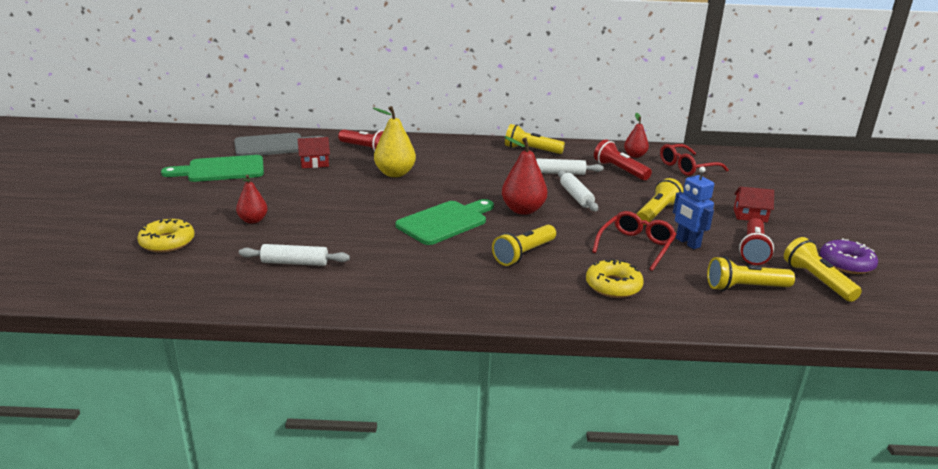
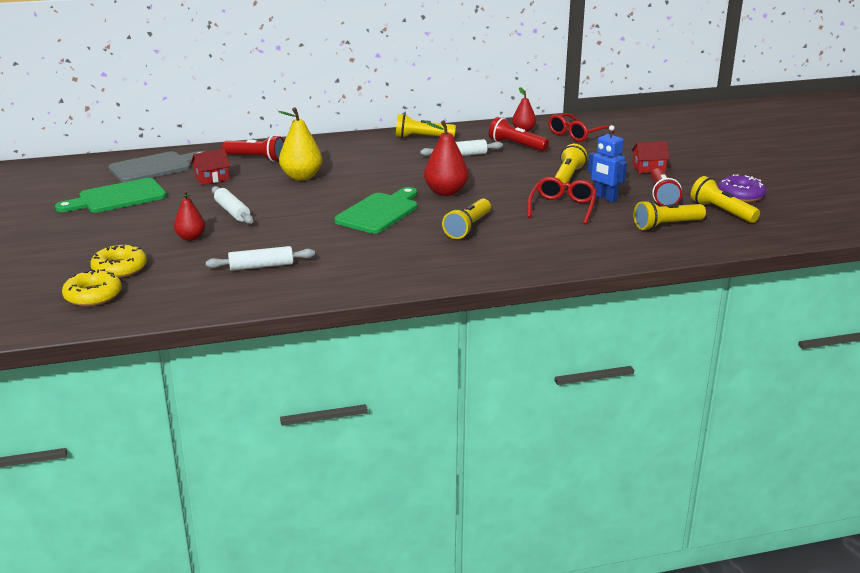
camera: 15 degrees left, 0 degrees up
white rolling pin [558,170,598,211] -> white rolling pin moved to [212,186,253,224]
yellow donut [586,259,644,298] -> yellow donut moved to [62,269,122,306]

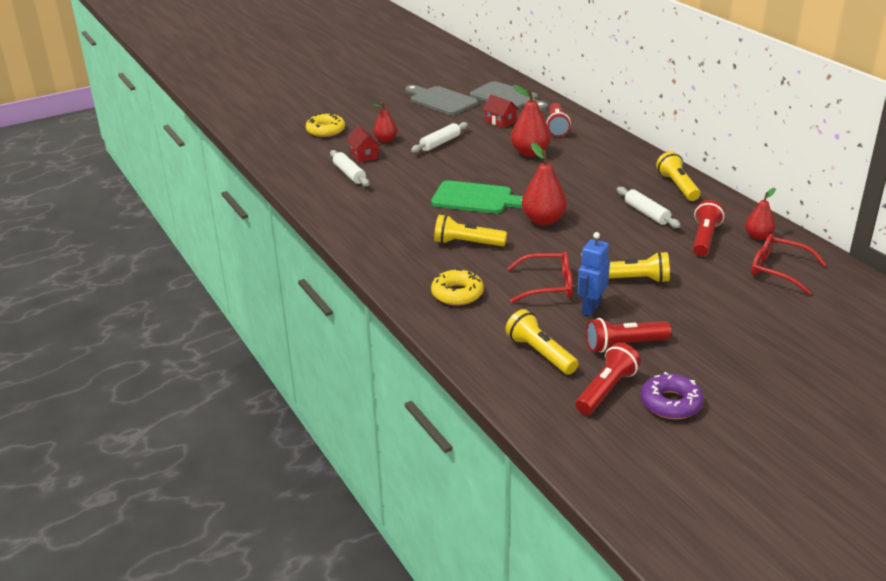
camera: 75 degrees right, 5 degrees up
green cutting board [55,178,167,213] -> grey cutting board [405,85,478,115]
yellow donut [62,269,122,306] -> yellow donut moved to [431,268,484,305]
yellow pear [278,107,322,181] -> red pear [511,85,551,157]
red house [631,141,670,173] -> red house moved to [346,126,381,162]
yellow flashlight [691,176,760,223] -> red flashlight [576,343,641,415]

